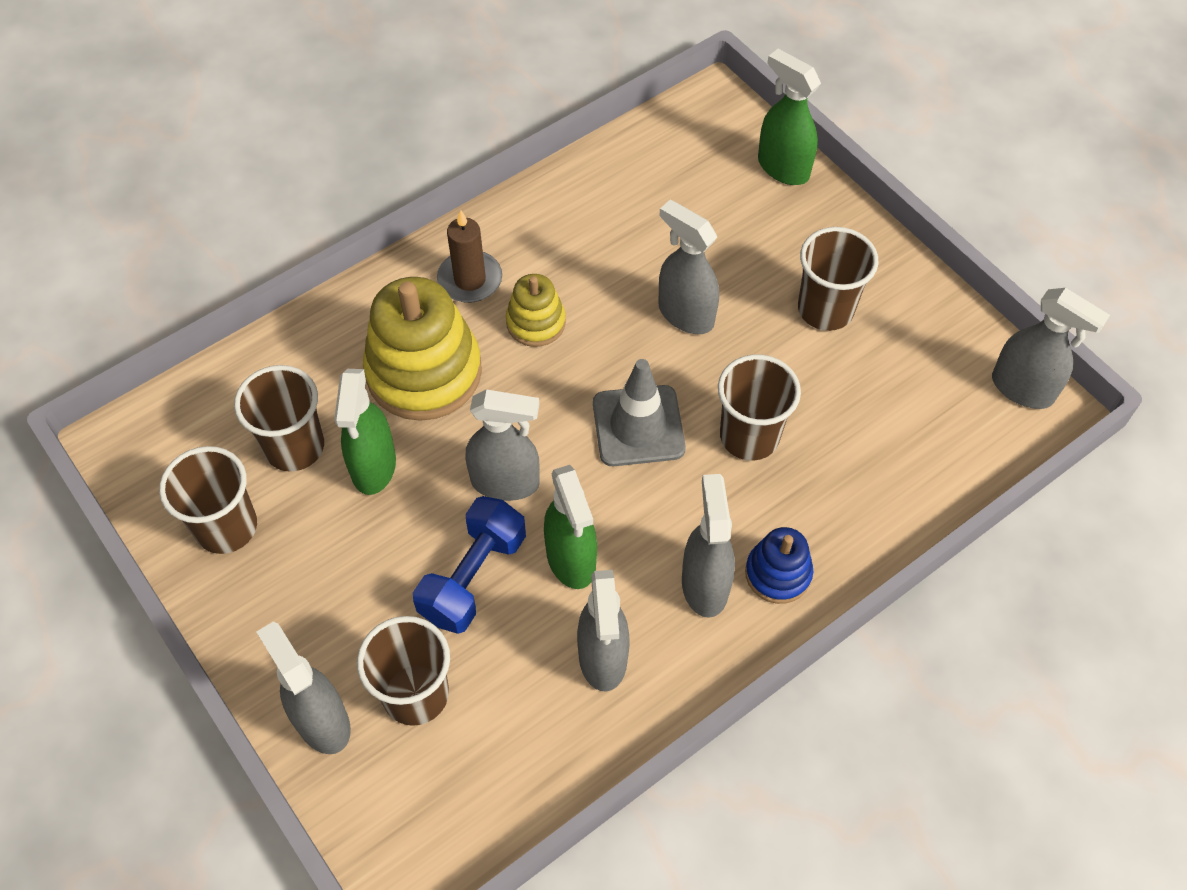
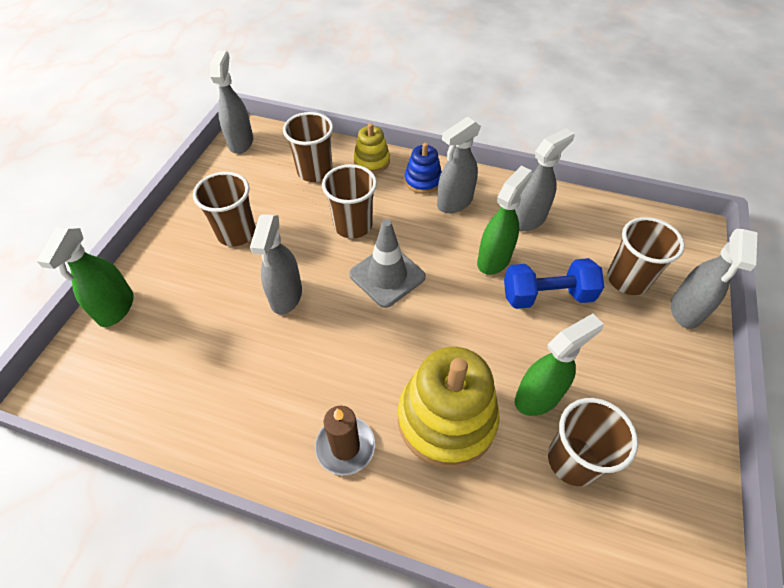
camera: 125 degrees left, 5 degrees down
brown cup [159,446,257,554] -> brown cup moved to [283,112,333,182]
grey spray bottle [466,389,540,501] -> none
yellow stacking toy [506,274,566,347] -> yellow stacking toy moved to [353,123,390,174]

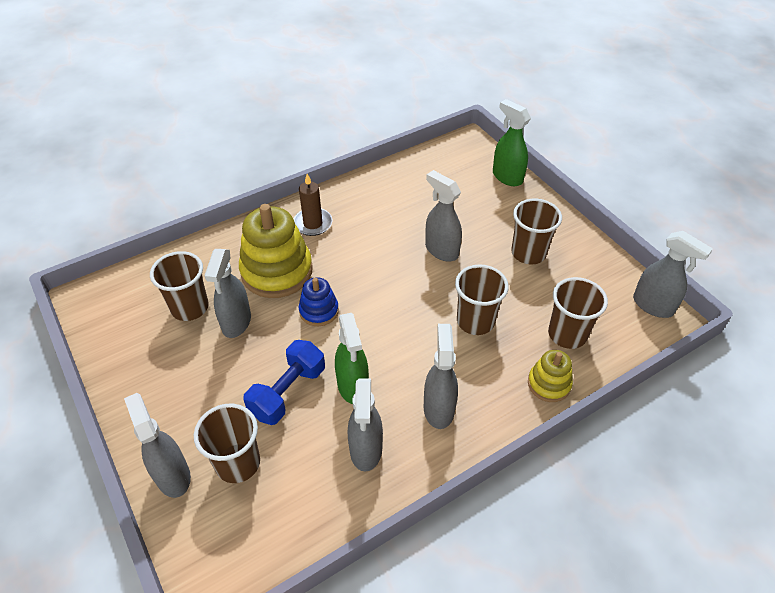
camera: 130 degrees right, 5 degrees down
grey traffic cone [349,219,426,308] -> none
blue stacking toy [404,143,442,194] -> blue stacking toy moved to [299,277,339,326]
green spray bottle [515,314,604,416] -> grey spray bottle [204,249,251,338]

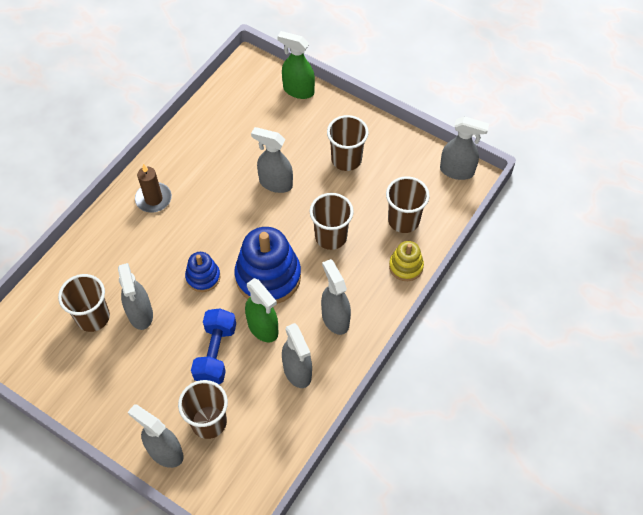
camera: 25 degrees left, 10 degrees up
yellow stacking toy [239,204,313,298] -> none
none -> blue stacking toy [235,227,301,304]

